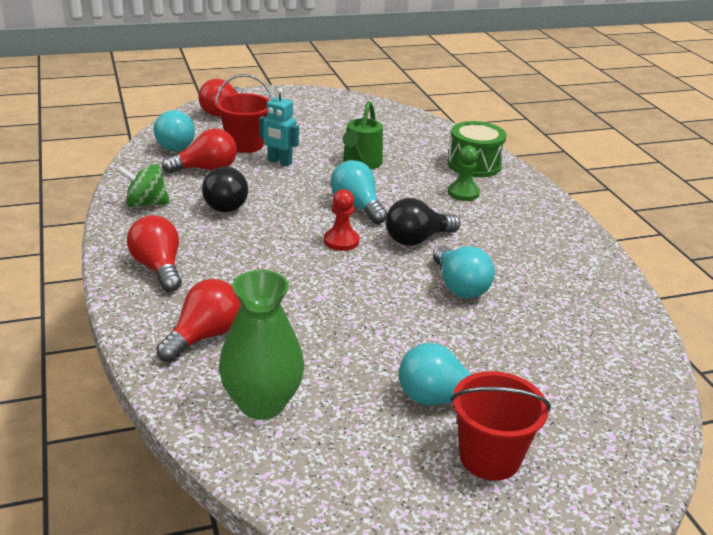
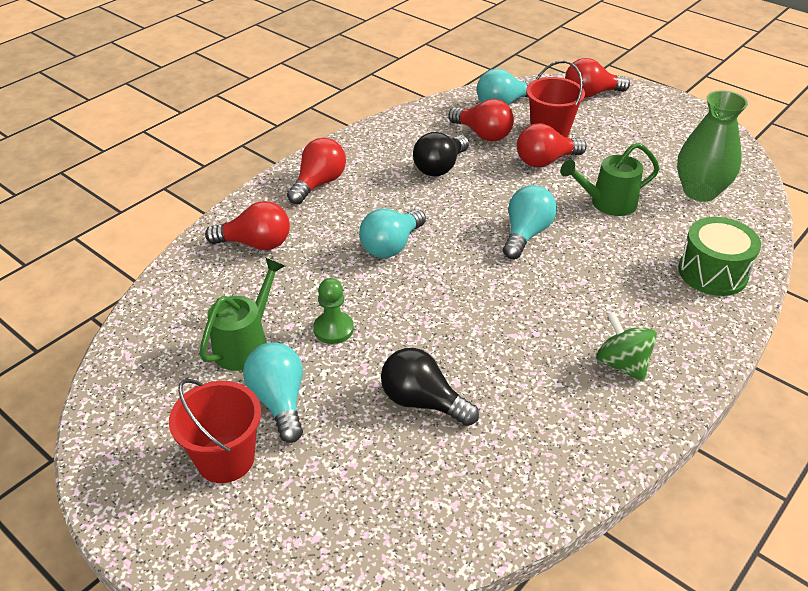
camera: 60 degrees right, 10 degrees up
green spinning top [117,164,170,208] -> green spinning top moved to [596,311,657,382]
green vase [219,270,304,420] -> green vase moved to [677,90,748,202]
turquoise robot [259,88,299,166] -> red light bulb [517,123,587,167]
red pawn [324,189,359,251] -> none
black light bulb [386,198,460,246] -> black light bulb moved to [381,348,479,426]
turquoise light bulb [433,246,495,298] -> turquoise light bulb moved to [359,208,426,258]
green pawn [448,146,480,201] -> green pawn moved to [313,278,354,344]
none -> green watering can [200,258,285,371]

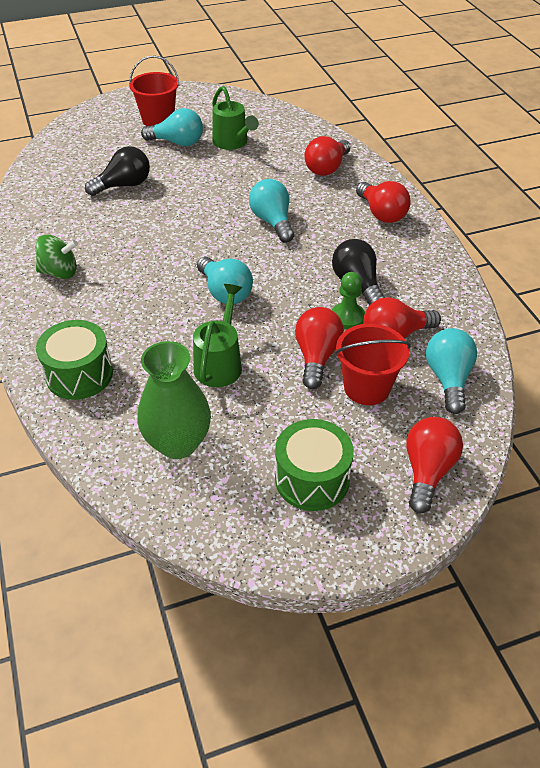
camera: 120 degrees right, 5 degrees up
green pawn [313,278,354,344] -> green pawn moved to [332,272,365,329]
none -> green drum [275,419,354,511]

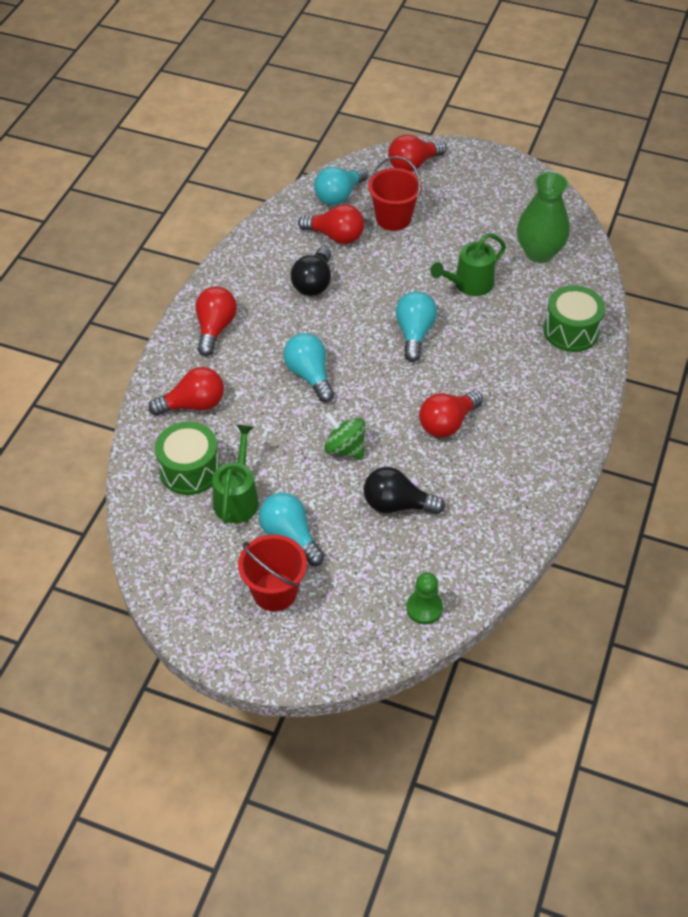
camera: 140 degrees left, 5 degrees up
green spinning top [35,235,78,279] -> green spinning top moved to [324,412,366,460]
turquoise light bulb [249,179,294,243] -> turquoise light bulb turned 135 degrees clockwise [283,333,334,402]
green drum [275,419,354,511] -> green drum moved to [155,422,220,495]
red light bulb [295,307,344,389] -> red light bulb moved to [419,391,483,438]
green pawn [332,272,365,329] -> green pawn moved to [406,572,443,624]

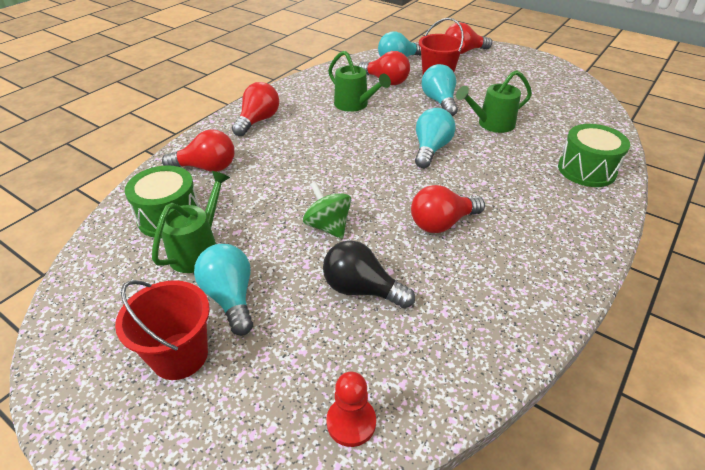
camera: 15 degrees right, 10 degrees down
turquoise light bulb [283,333,334,402] -> turquoise light bulb moved to [421,64,458,116]
black light bulb [291,247,331,296] -> green watering can [328,51,391,112]
green pawn [406,572,443,624] -> red pawn [326,372,376,447]
green vase [517,172,570,263] -> none

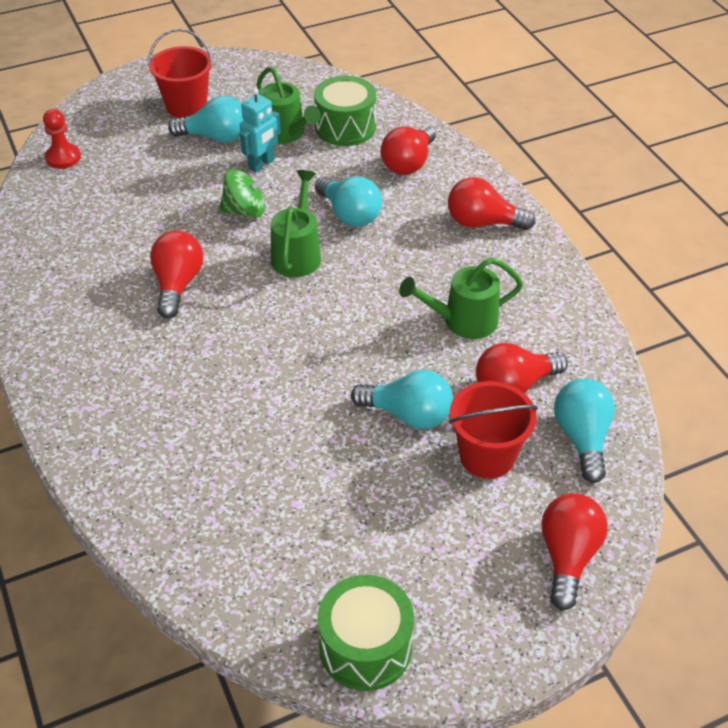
camera: 120 degrees right, 5 degrees up
red light bulb [232,82,279,136] -> red light bulb turned 135 degrees clockwise [448,177,535,230]
black light bulb [323,241,415,308] -> none
turquoise light bulb [415,108,456,168] -> turquoise light bulb moved to [315,176,382,227]
green watering can [456,70,532,133] -> green watering can moved to [271,170,321,277]
green drum [558,124,630,187] -> green drum moved to [317,575,414,691]
none -> turquoise robot [239,88,281,173]

